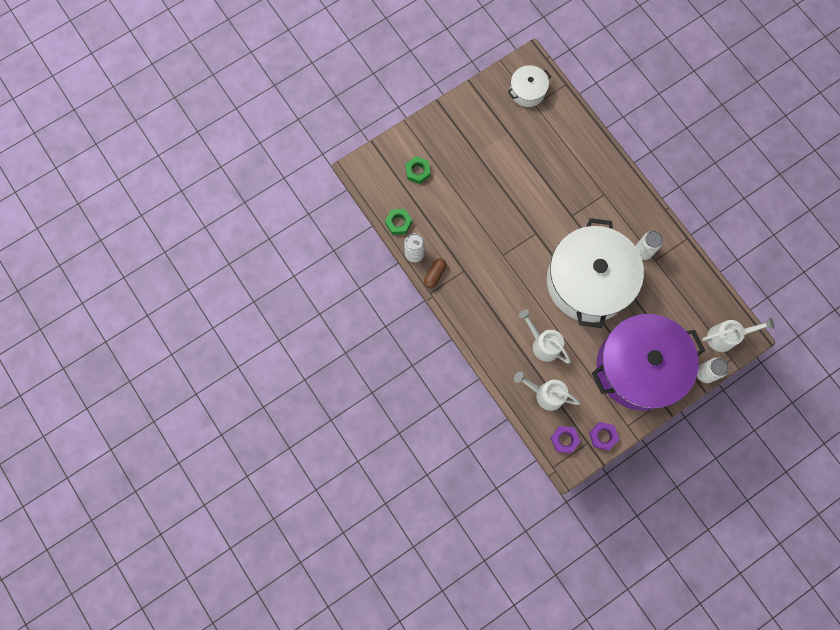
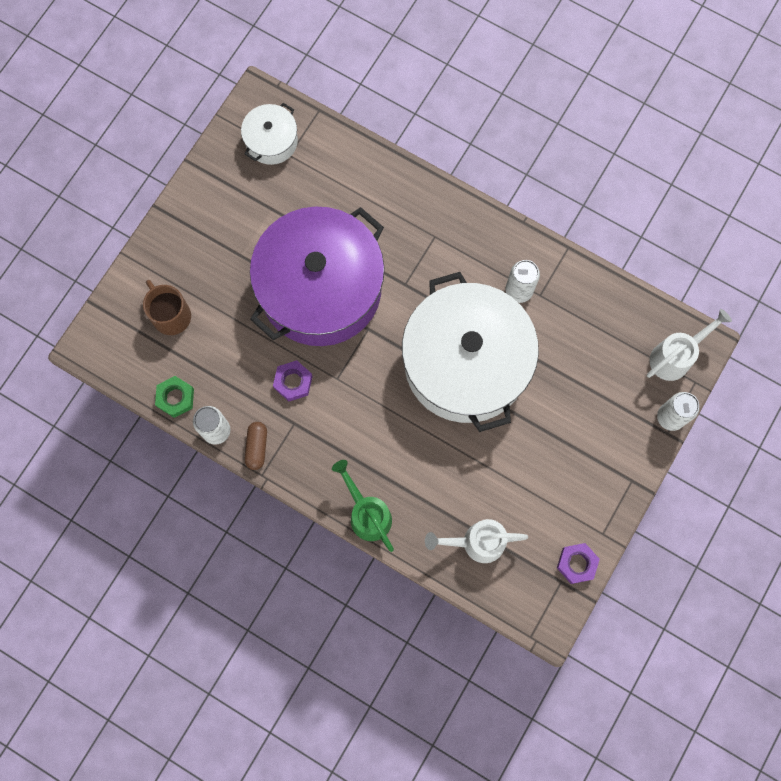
camera: 25 degrees left, 0 degrees up
green nut [405,156,431,184] -> brown mug [143,280,191,335]
white watering can [519,309,571,363] -> none
purple nut [550,426,580,453] -> purple nut moved to [273,360,313,401]
purple pot [592,314,705,411] -> purple pot moved to [250,207,385,346]
none -> green watering can [332,460,394,552]

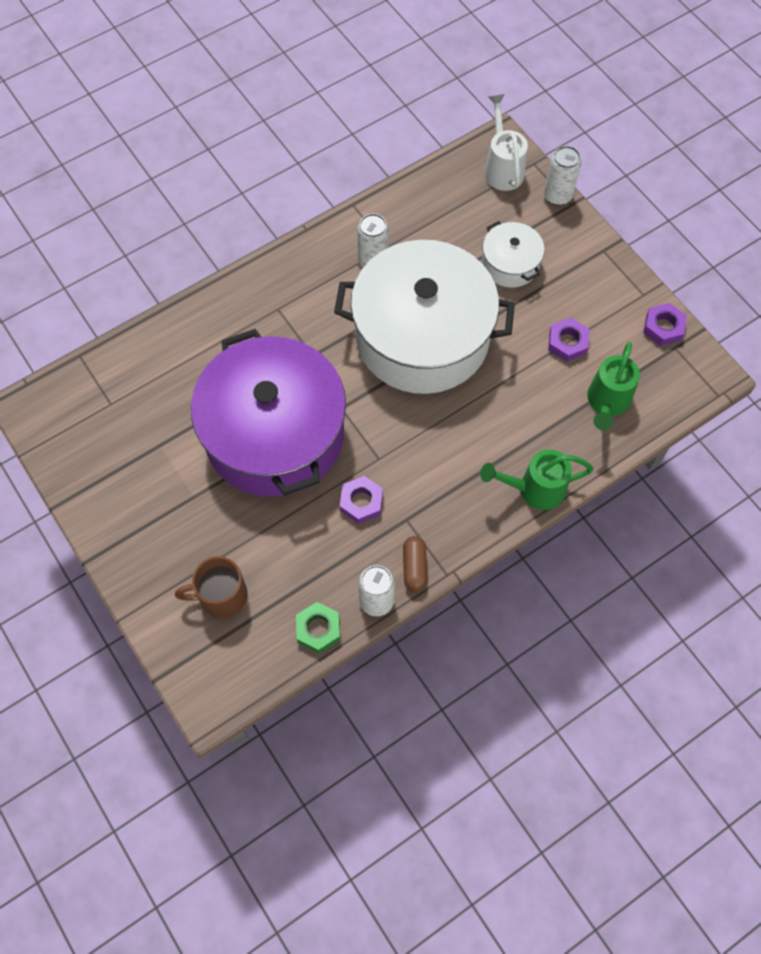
camera: 65 degrees left, 10 degrees down
white pot [241,103,298,165] -> white pot moved to [482,221,545,288]
brown capsule [245,422,267,470] -> brown capsule turned 60 degrees clockwise [403,536,427,592]
white watering can [425,519,528,563] -> green watering can [587,342,640,430]
none -> purple nut [548,318,589,362]

